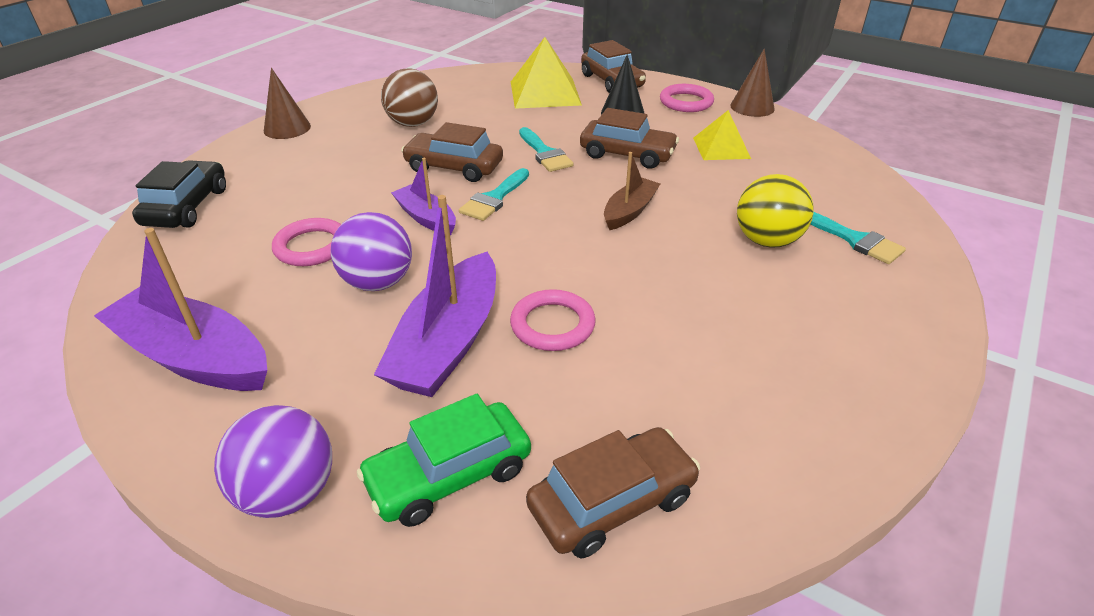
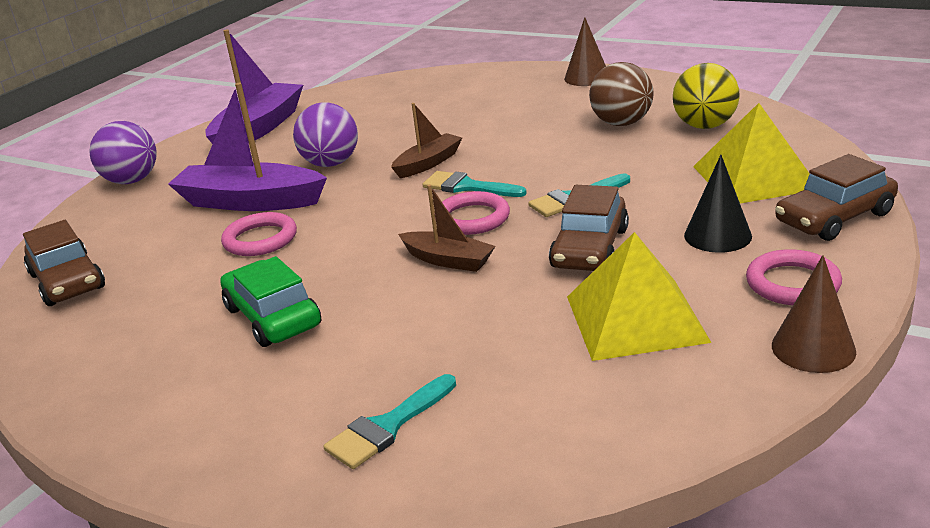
camera: 90 degrees right, 10 degrees down
black car [132,160,226,228] -> none
pink ring [272,218,341,266] -> pink ring moved to [435,191,510,235]
green car [357,394,531,527] -> green car moved to [220,256,322,347]
purple boat [391,158,456,235] -> brown boat [391,103,462,178]
brown car [401,122,503,182] -> none
yellow pyramid [693,110,751,160] -> yellow pyramid [567,232,712,361], size x1.58
yellow ball [737,174,814,248] -> yellow ball moved to [673,63,740,129]

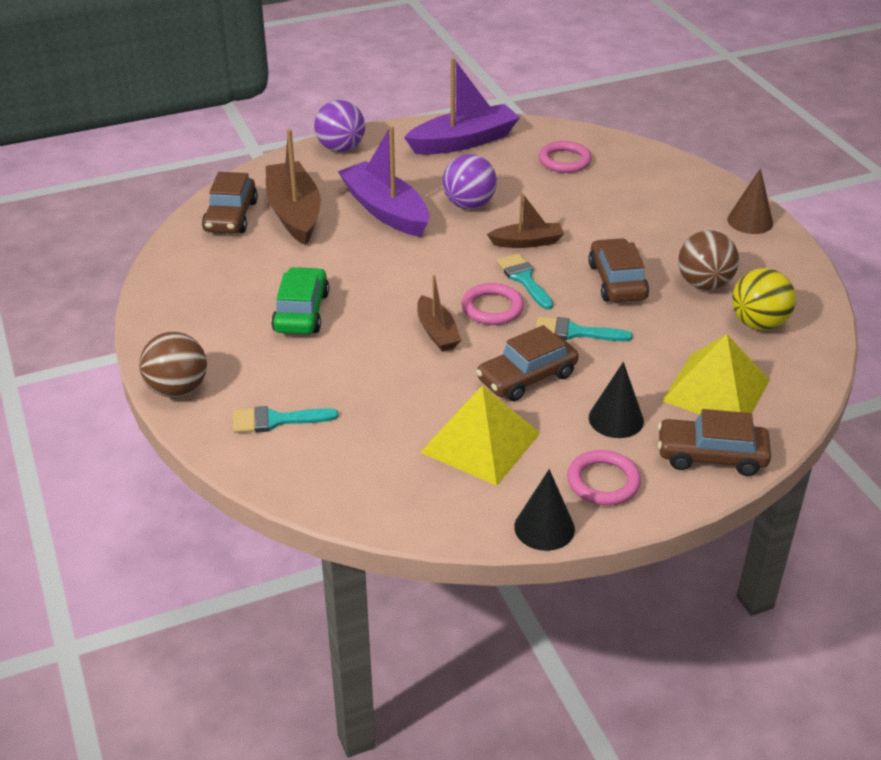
camera: 35 degrees right, 10 degrees up
pink ring [221,212,297,256] -> pink ring moved to [539,141,592,173]
brown cone [772,255,856,373] -> black cone [514,469,575,551]
none -> brown ball [139,332,207,398]
none -> brown boat [266,129,321,245]
none -> brown car [588,238,649,302]

